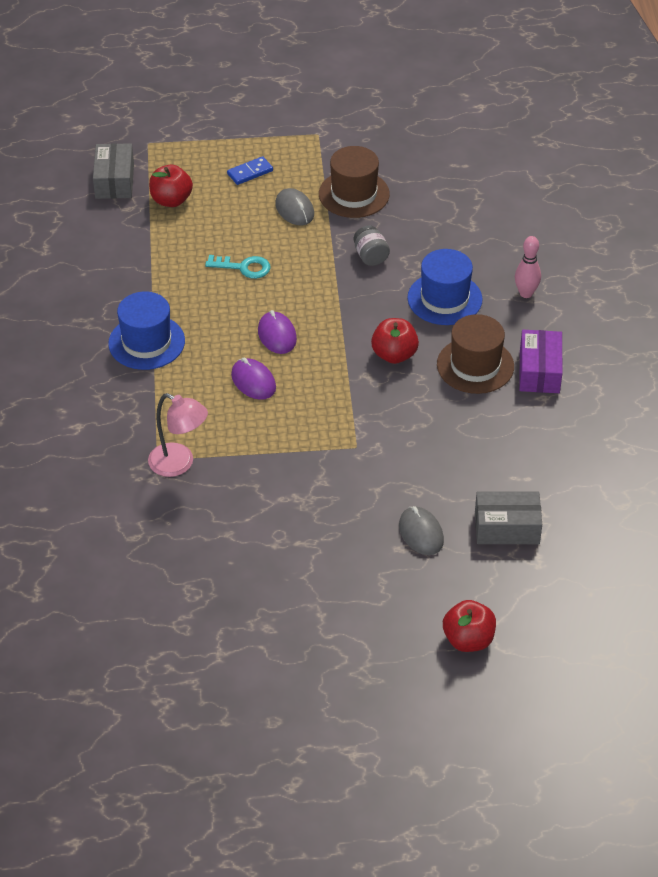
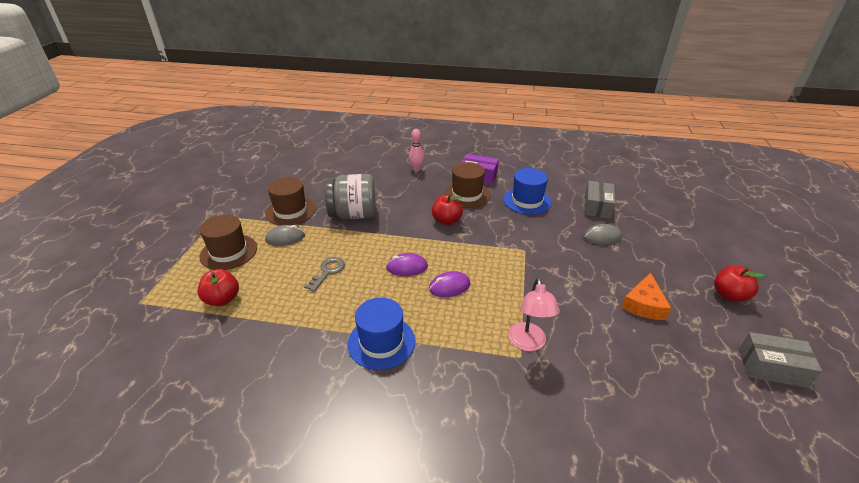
camera: 75 degrees left, 10 degrees down
grey box [93,143,134,199] -> grey box moved to [739,332,822,388]
pink lamp [148,393,208,477] -> pink lamp turned 135 degrees clockwise [508,278,560,351]
turquoise key [205,255,271,279] -> grey key [304,257,345,292]
blue domino [227,156,273,185] -> brown hat [199,215,257,270]
grey jar [354,225,390,266] -> grey jar [325,174,376,219], size x2.11
blue hat [407,249,482,325] -> blue hat moved to [503,168,552,215]
red apple [443,600,496,652] -> red apple moved to [714,265,765,302]
none -> orange cheese [621,273,671,320]

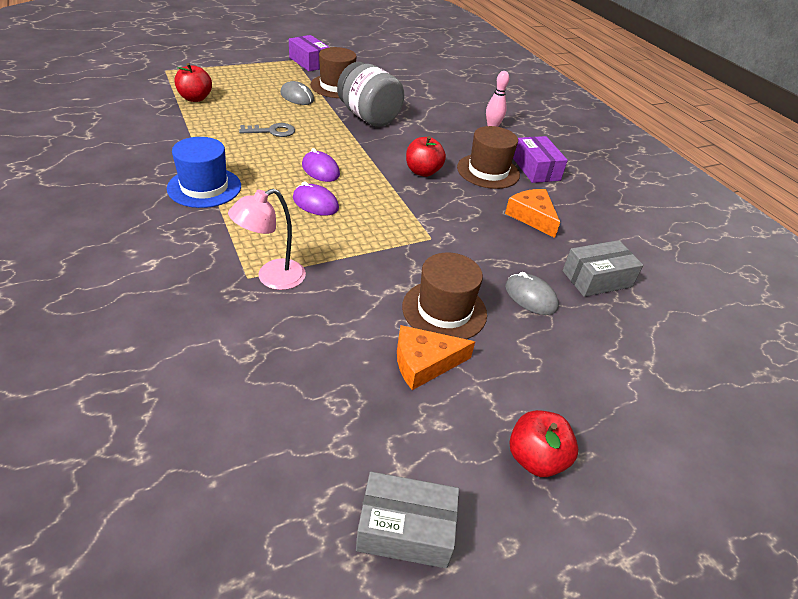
camera: 50 degrees right, 5 degrees up
brown hat [199,215,257,270] -> brown hat moved to [402,252,487,339]
blue hat [503,168,552,215] -> orange cheese [505,189,560,238]
grey box [739,332,822,388] -> grey box turned 60 degrees counterclockwise [356,472,459,568]
none -> purple box [289,35,329,71]

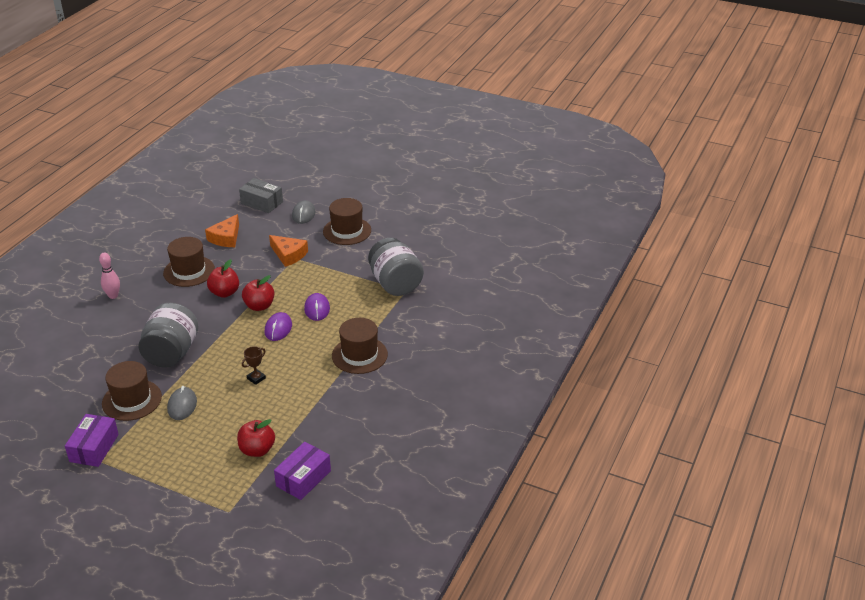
camera: 125 degrees left, 5 degrees down
blue hat [167,137,241,208] -> brown hat [332,318,388,374]
pink lamp [228,188,306,290] -> grey jar [368,238,424,296]
grey key [239,123,295,137] -> brown trophy [242,346,266,385]
grey box [356,472,459,568] -> none
orange cheese [397,325,475,390] -> orange cheese moved to [269,235,308,267]
red apple [510,410,578,477] -> red apple moved to [242,275,274,311]
purple box [513,136,568,183] -> purple box moved to [274,442,331,500]

